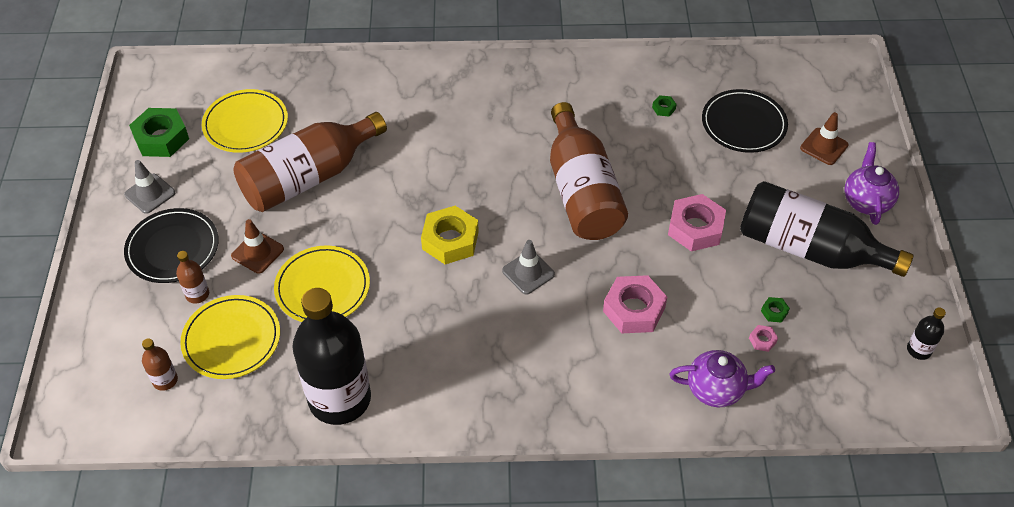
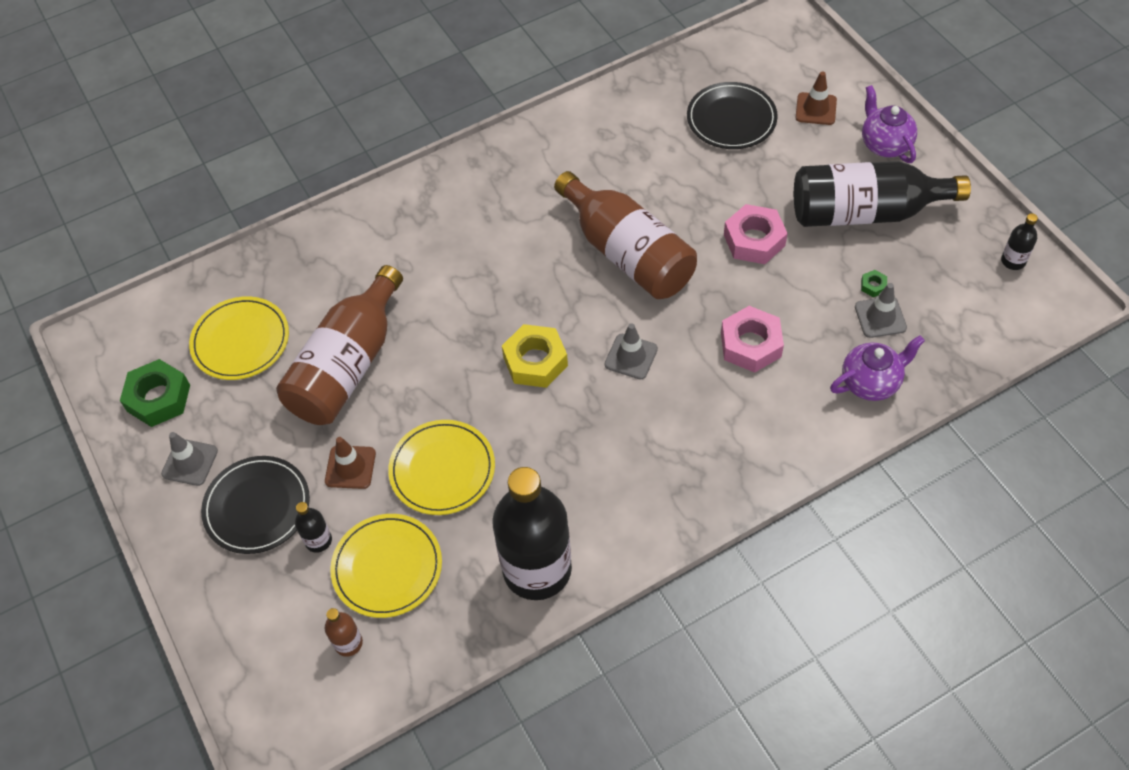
camera: 25 degrees left, 5 degrees up
brown bottle [176,251,209,304] -> black bottle [295,502,332,553]
green nut [652,95,677,116] -> none
pink nut [749,325,778,352] -> grey traffic cone [855,283,907,338]

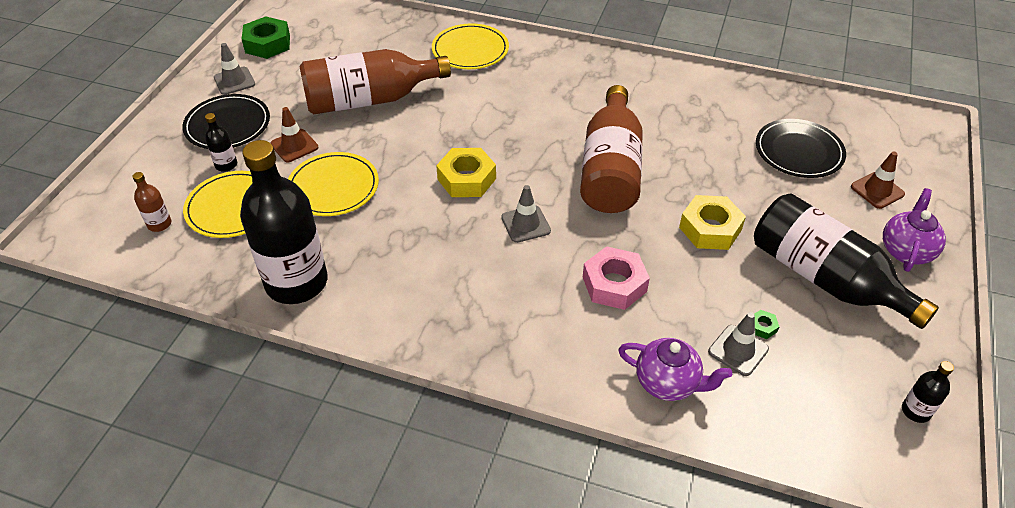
camera: 45 degrees right, 10 degrees down
yellow plate [189,296,289,380] -> yellow plate moved to [432,23,509,69]
pink nut [724,204,788,264] -> yellow nut [679,195,746,250]

